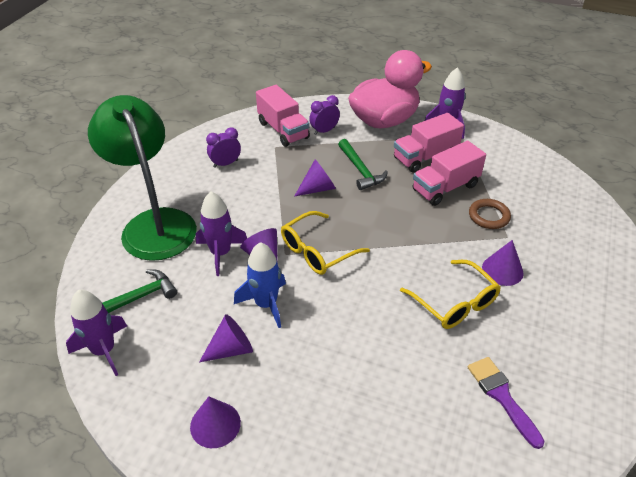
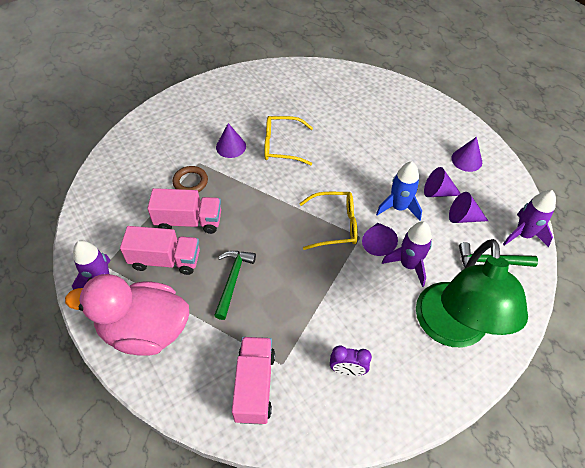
camera: 145 degrees left, 10 degrees up
purple cone [294,159,336,197] -> purple cone moved to [449,192,488,223]
purple clock [309,95,340,135] -> none
yellow glasses [400,260,501,329] -> yellow glasses turned 90 degrees counterclockwise [264,116,313,165]
purple brush [468,357,545,449] -> none

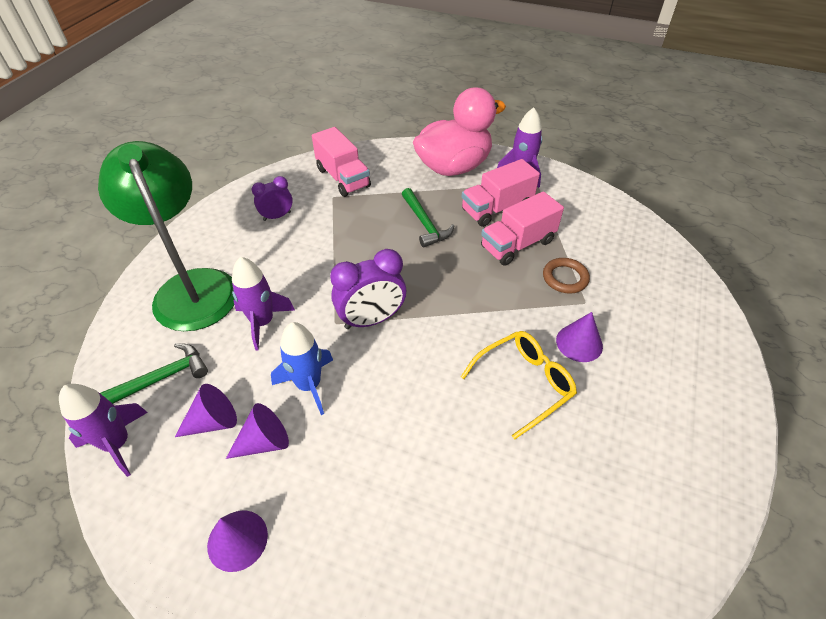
camera: 145 degrees right, 5 degrees down
yellow glasses [299,192,358,250] -> purple clock [330,249,406,329]
purple cone [362,223,398,256] -> none

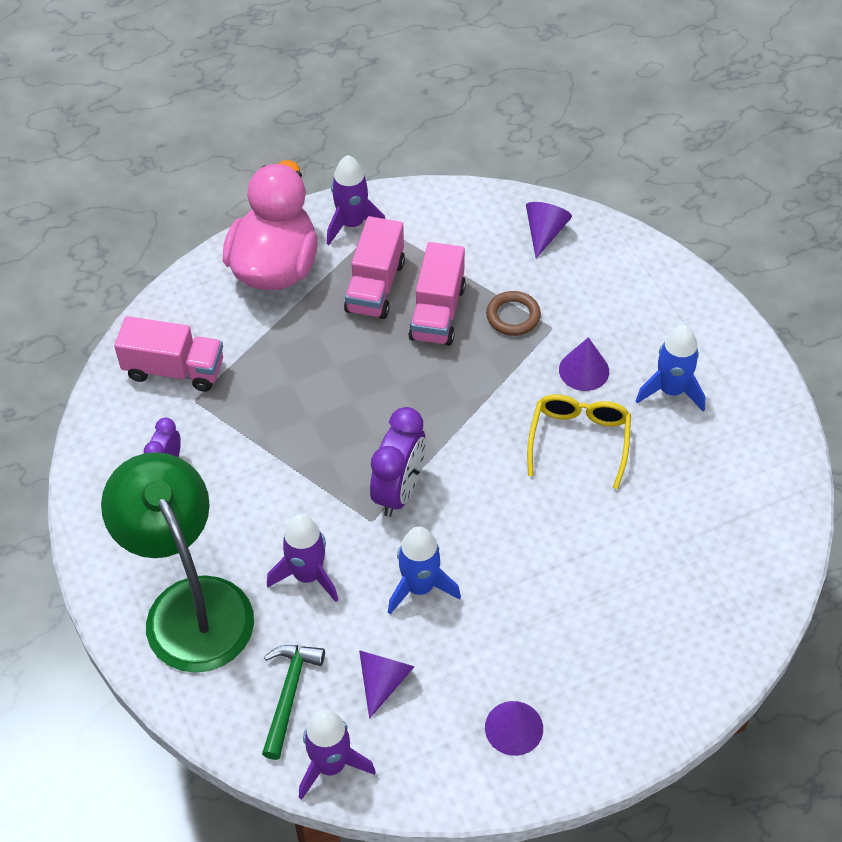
camera: 45 degrees left, 5 degrees up
green lamp [98,141,234,331] -> green lamp turned 45 degrees clockwise [101,452,254,673]
purple cone [226,403,289,459] -> purple cone moved to [526,202,572,258]
green hammer [402,188,454,247] -> none
none -> blue rocket [636,325,706,411]

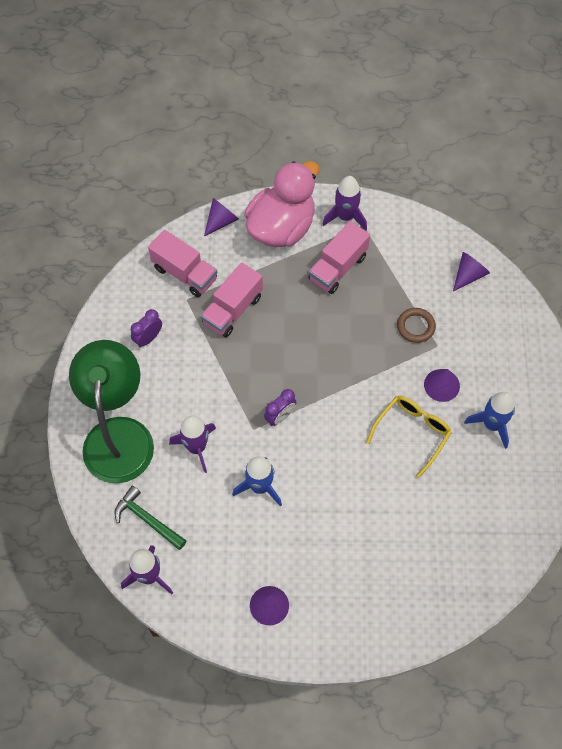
camera: 25 degrees right, 10 degrees up
green hammer [262,645,325,760] -> green hammer turned 90 degrees counterclockwise [115,486,187,550]
purple cone [359,650,415,719] -> purple cone moved to [204,198,239,236]
purple clock [370,407,426,517] -> purple clock [264,389,297,426], size x0.61
pink truck [408,242,466,346] -> pink truck moved to [201,262,263,337]

